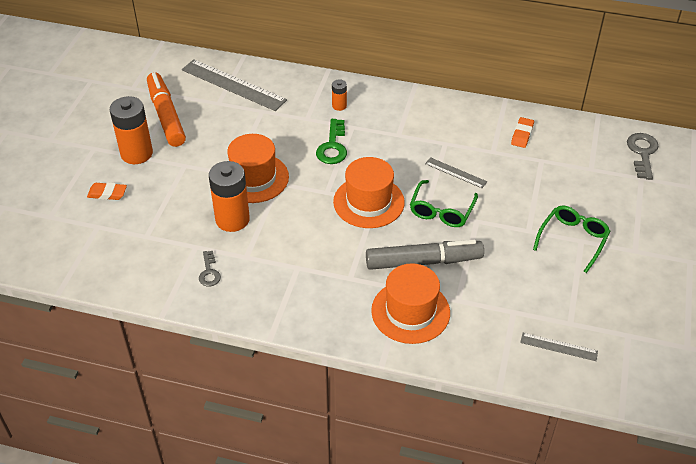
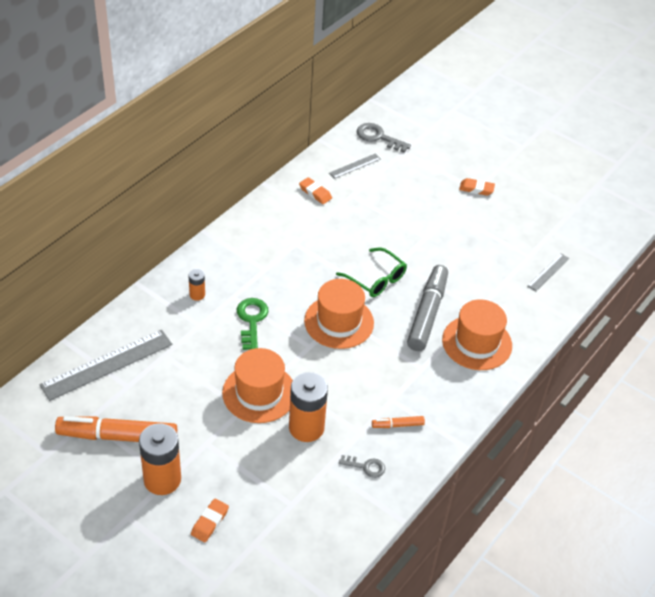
camera: 70 degrees left, 0 degrees up
green key [316,119,347,164] -> green key turned 120 degrees counterclockwise [237,298,268,350]
grey ruler [425,157,487,188] -> grey ruler moved to [329,154,381,179]
green glasses [533,205,611,273] -> none
none -> orange marker [372,416,425,428]
none -> orange eraser [459,178,495,196]

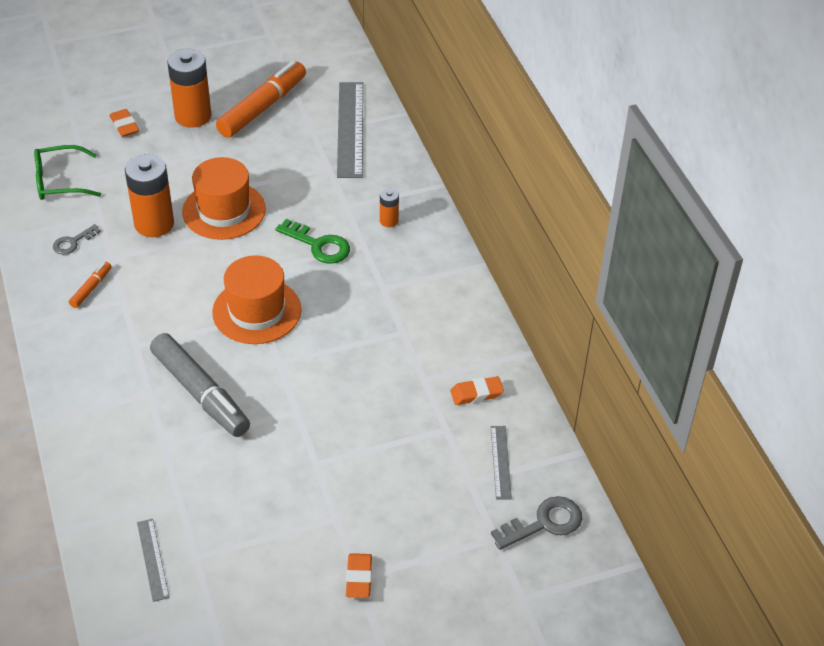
camera: 125 degrees right, 0 degrees up
green glasses [336,248,407,297] -> green glasses moved to [34,145,101,200]
orange hat [442,299,512,370] -> none
orange eraser [459,178,495,196] -> orange eraser turned 45 degrees counterclockwise [346,553,372,598]

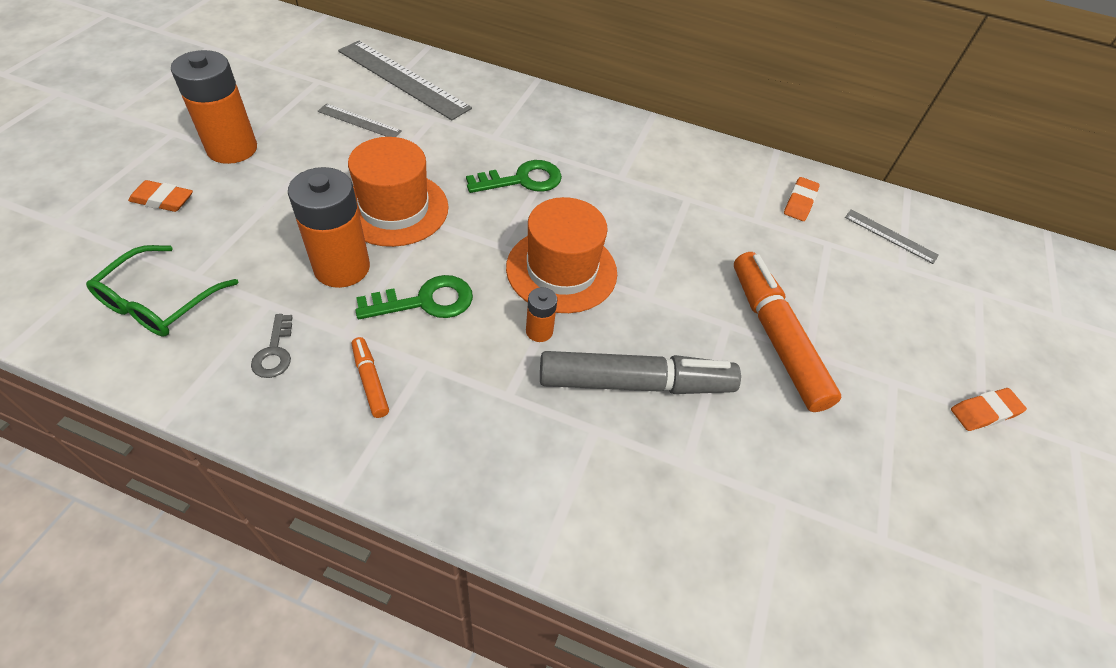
camera: 55 degrees left, 5 degrees up
grey ruler [137,519,169,602] -> grey ruler moved to [318,103,402,137]
orange marker [216,61,306,138] -> orange marker moved to [734,252,841,412]
orange eraser [346,553,372,598] -> orange eraser turned 60 degrees counterclockwise [951,388,1027,431]
orange battery [380,188,399,227] -> orange battery moved to [526,287,557,342]
grey key [491,496,582,550] -> none
none -> green key [355,275,473,319]

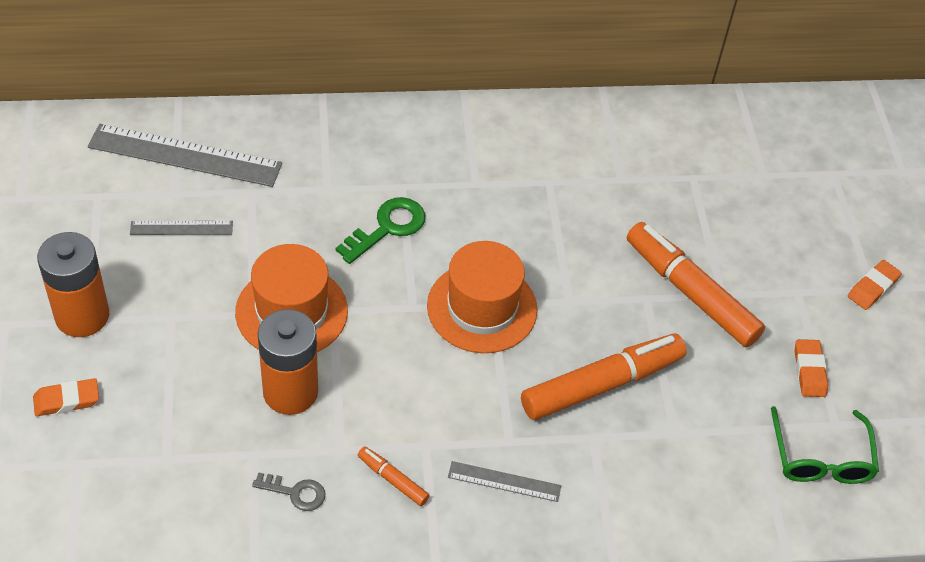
camera: 25 degrees left, 0 degrees up
green glasses [86,245,239,336] -> green glasses moved to [771,406,879,484]
grey key [251,314,293,378] -> grey key turned 45 degrees counterclockwise [252,473,326,511]
green key [355,275,473,319] -> none
orange battery [526,287,557,342] -> none
grey marker [540,351,741,394] -> orange marker [521,334,687,420]
orange eraser [784,177,820,221] -> orange eraser moved to [794,339,828,397]
grey ruler [845,209,939,264] -> grey ruler moved to [448,461,561,502]

